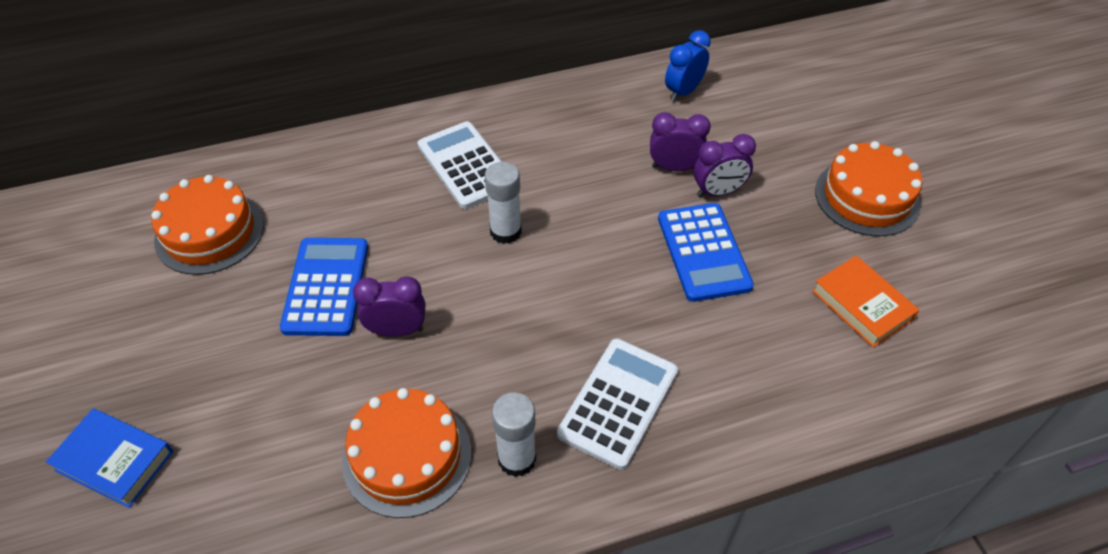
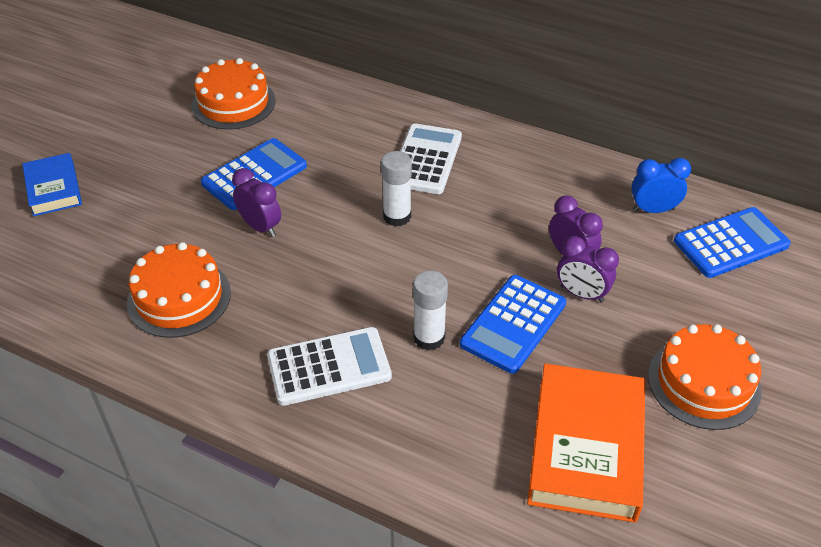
camera: 45 degrees right, 5 degrees down
white glue stick [492,392,536,477] -> white glue stick moved to [413,270,448,351]
orange book [812,256,919,348] -> orange book [527,364,645,523], size x1.73
none -> blue calculator [674,207,791,278]

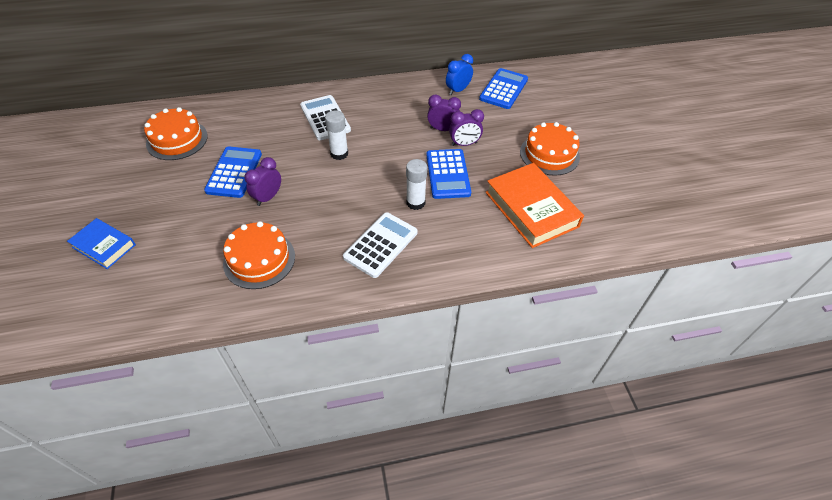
camera: 40 degrees left, 5 degrees up
purple clock [232,168,281,237] -> purple clock turned 60 degrees counterclockwise [245,157,281,206]

